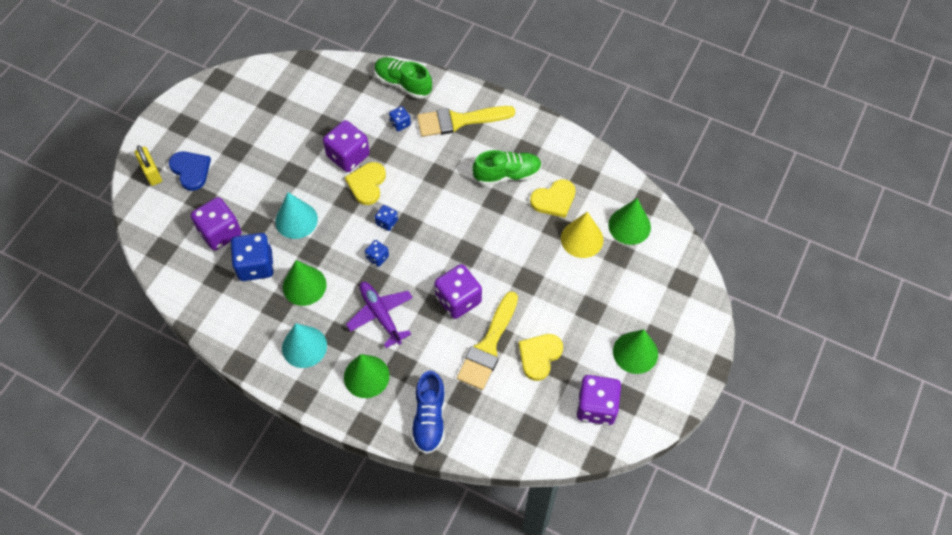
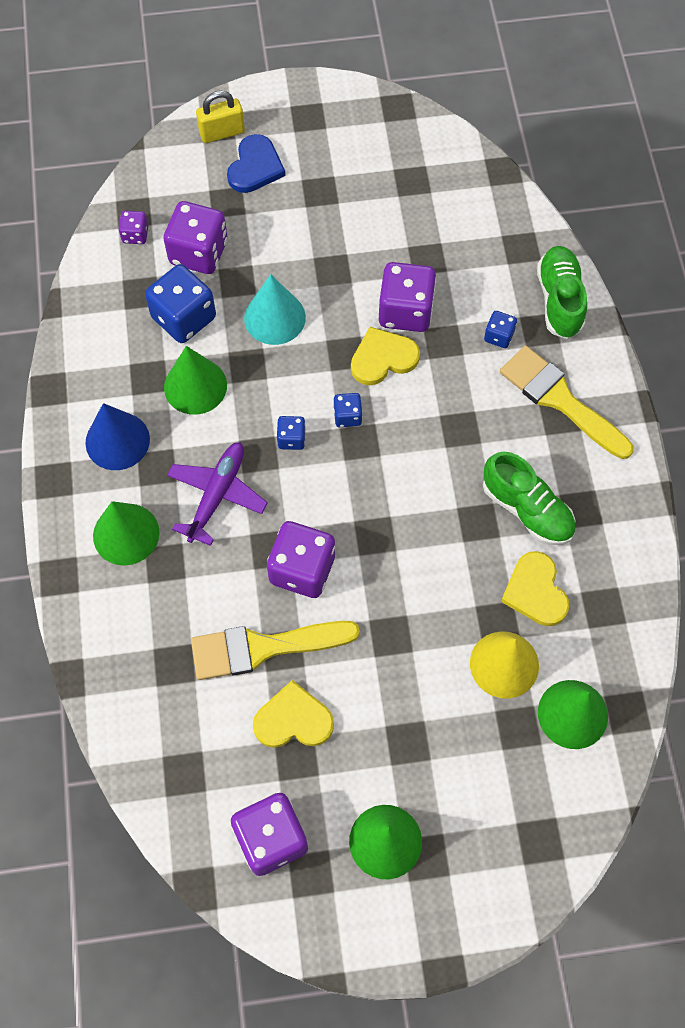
camera: 55 degrees right, 5 degrees up
yellow padlock [134,145,162,186] -> yellow padlock turned 45 degrees clockwise [196,91,245,143]
turquoise cone [282,323,327,368] -> blue cone [85,403,150,470]
blue shoe [411,371,445,454] -> none
yellow heart [530,179,576,218] -> yellow heart turned 45 degrees clockwise [501,551,570,626]
none -> purple dice [118,211,148,244]

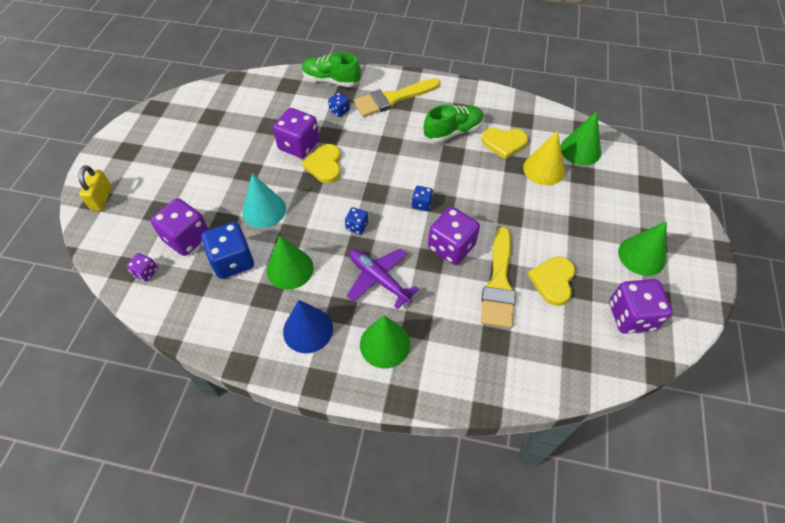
camera: 70 degrees left, 10 degrees down
blue heart [227,134,286,193] -> none
blue dice [334,393,363,427] -> blue dice moved to [412,186,433,211]

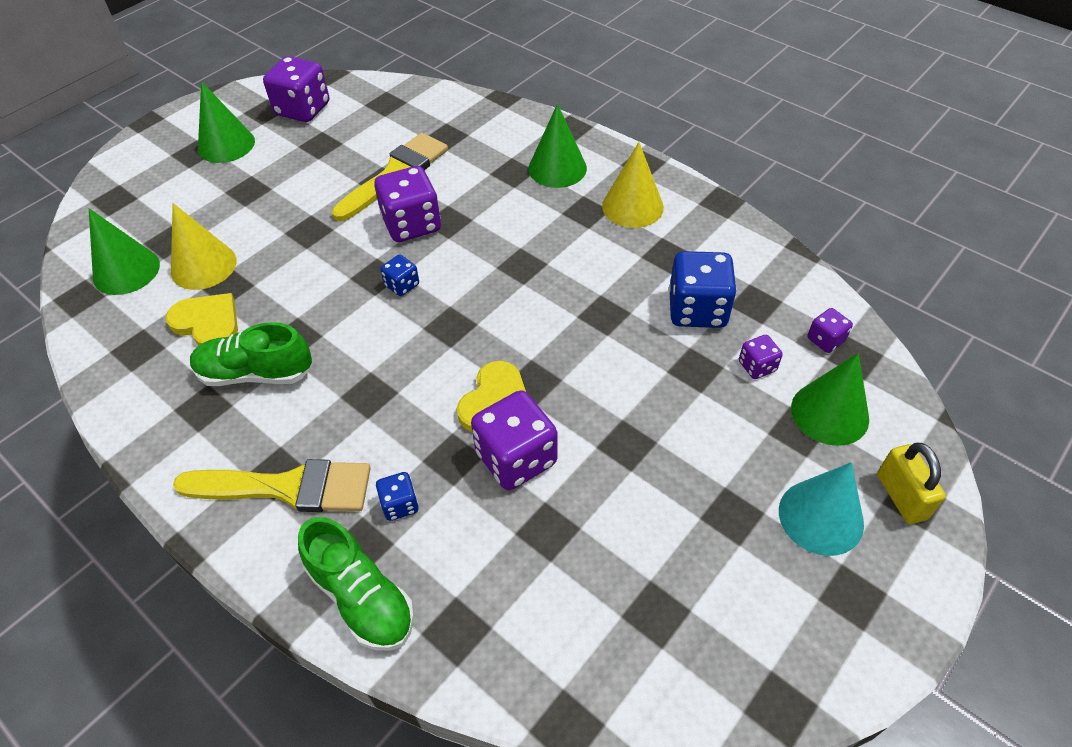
camera: 150 degrees left, 5 degrees down
yellow padlock [78,165,112,211] -> yellow padlock turned 45 degrees counterclockwise [877,443,946,524]
purple dice [150,198,209,256] -> purple dice [739,335,783,379], size x0.50
turquoise cone [242,173,286,228] -> turquoise cone moved to [779,462,864,556]
green cone [267,235,314,290] -> green cone moved to [791,353,869,446]
blue cone [283,300,333,353] -> yellow cone [602,142,664,228]
blue dice [345,207,368,234] -> none
purple plane [347,248,419,309] -> none
yellow heart [527,256,575,306] -> none

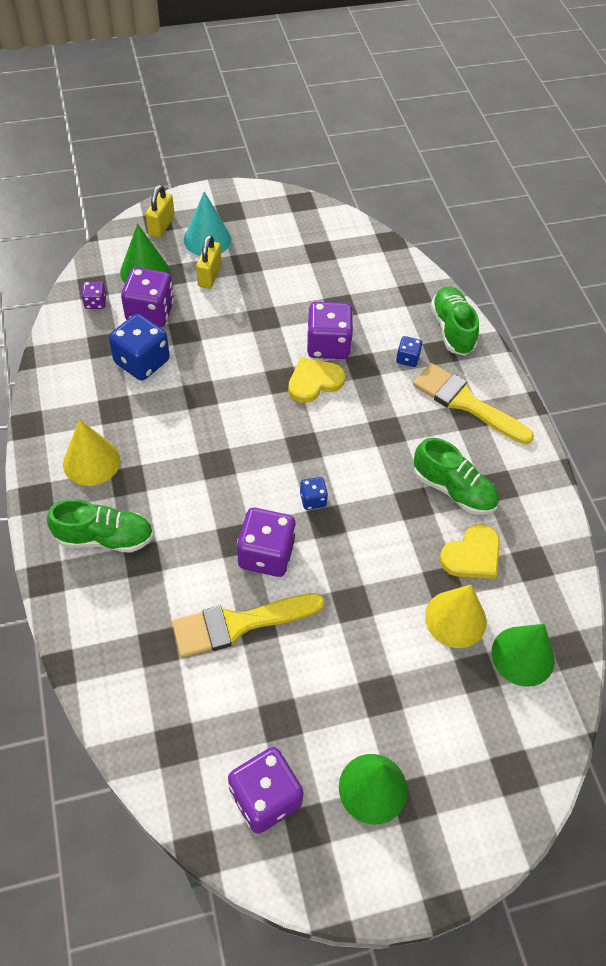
camera: 150 degrees left, 5 degrees up
yellow heart [166,293,238,346] -> yellow heart turned 105 degrees counterclockwise [439,524,500,579]
green cone [528,104,587,188] -> green shoe [47,499,154,553]
purple dice [739,335,783,379] -> purple dice [121,267,174,327], size x1.98
none -> yellow padlock [196,235,222,289]

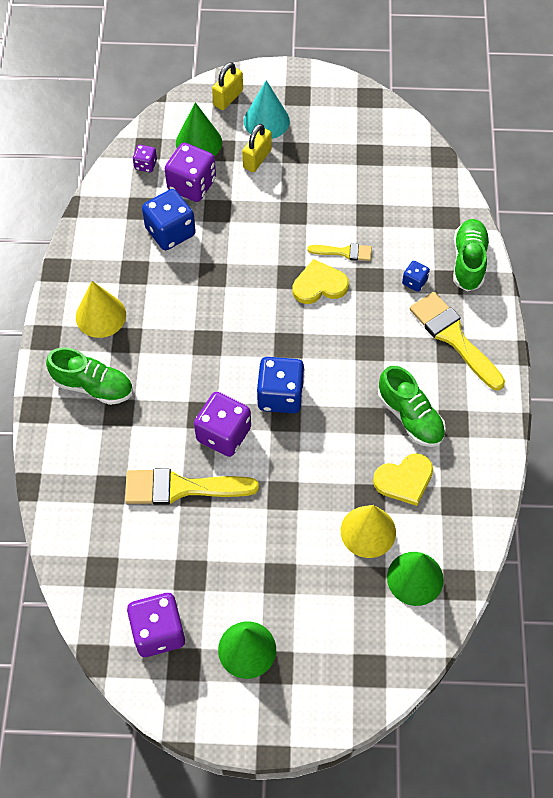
camera: 20 degrees right, 5 degrees up
blue dice [300,477,328,510] -> blue dice [257,357,305,414], size x1.98
purple dice [307,302,353,359] -> yellow brush [307,243,372,261]

